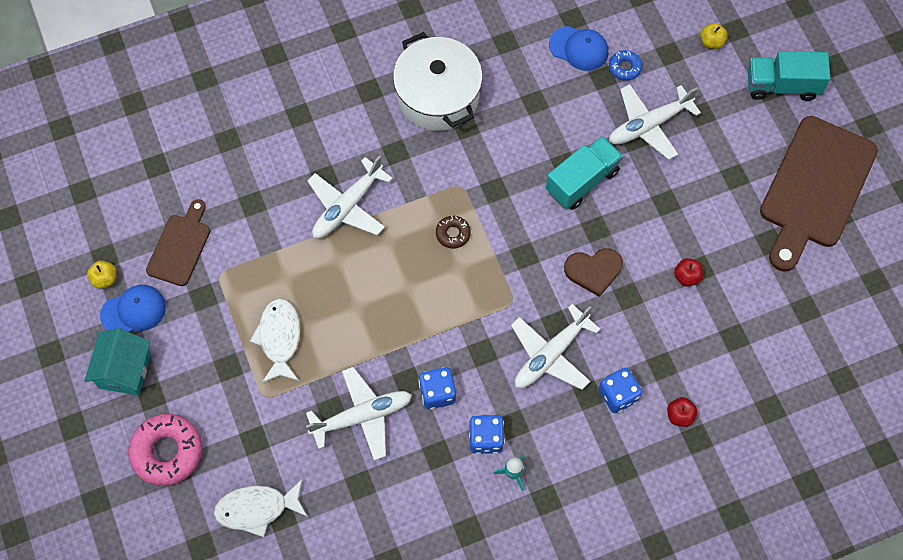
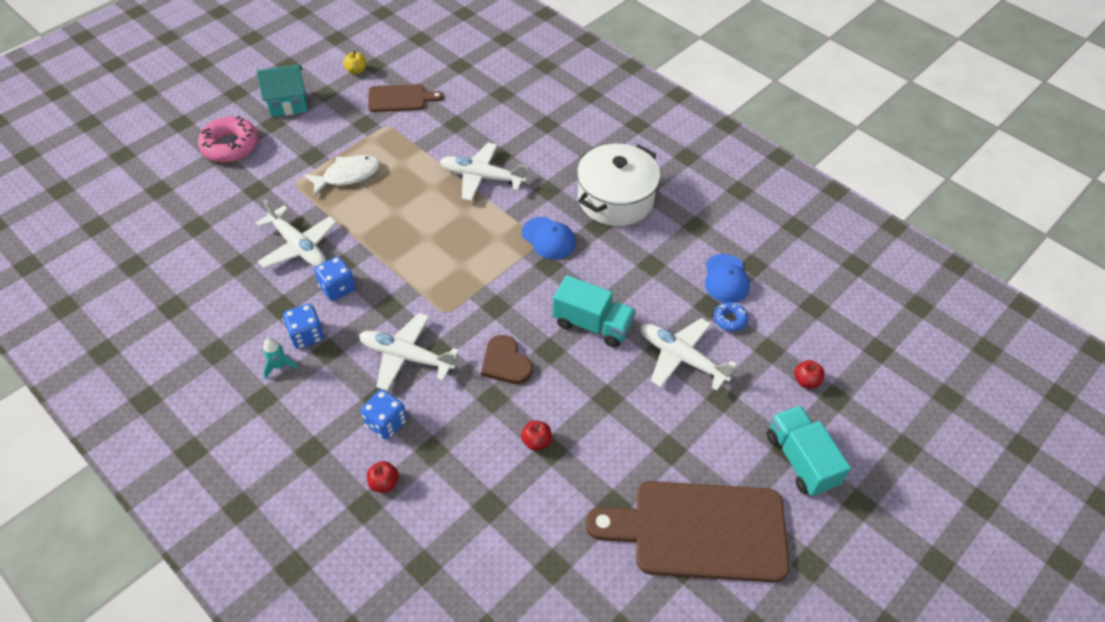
camera: 65 degrees right, 15 degrees down
blue cap [100,285,166,332] -> blue cap moved to [521,217,576,260]
white fish [214,480,308,537] -> none
brown donut [436,216,471,249] -> none
yellow apple [700,23,727,49] -> red apple [795,360,825,388]

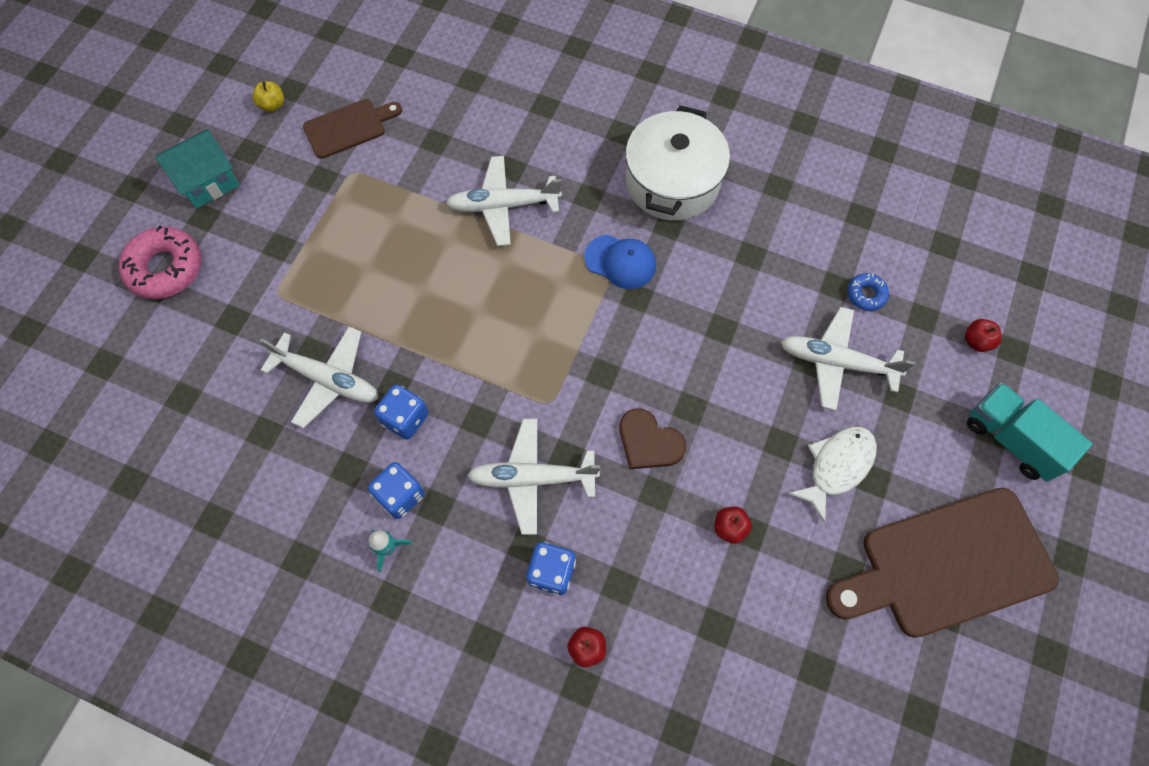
camera: 20 degrees left, 15 degrees up
white fish [304,155,380,196] -> white fish moved to [787,426,877,524]
turquoise truck [553,275,636,348] -> none
blue cap [705,254,750,303] -> none

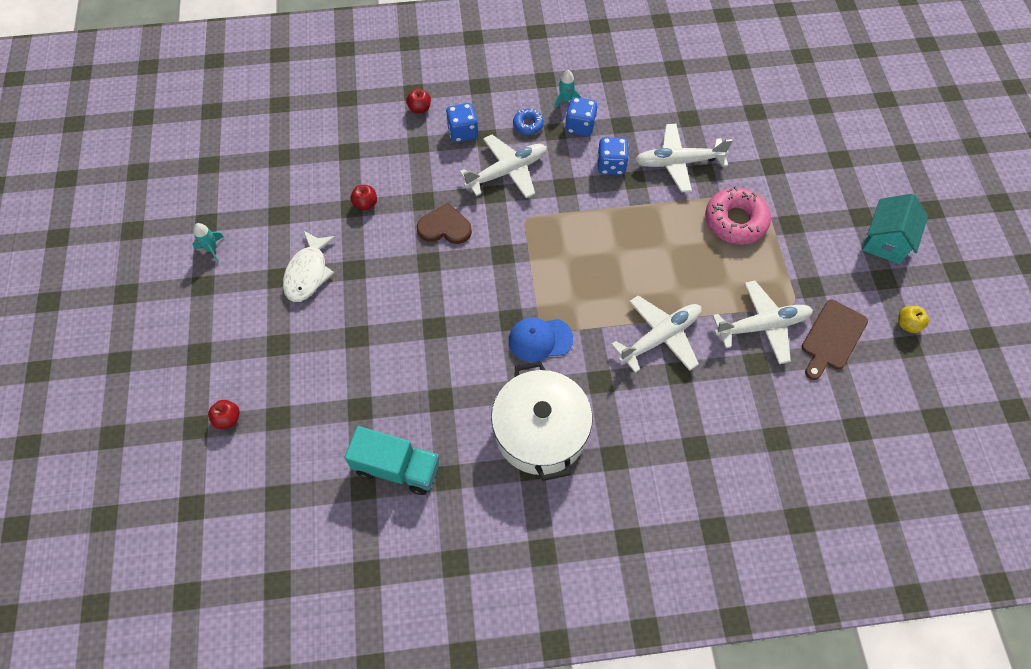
camera: 150 degrees right, 5 degrees down
pink donut [119,225,201,299] -> pink donut moved to [705,186,771,244]
white plane [781,307,915,411] -> white plane moved to [712,281,813,364]
brown cutting board [826,488,1059,638] -> turquoise rocket [193,223,224,263]
blue donut [847,273,889,311] -> blue donut moved to [513,108,544,135]
turquoise truck [967,382,1092,482] -> turquoise truck moved to [344,426,440,495]

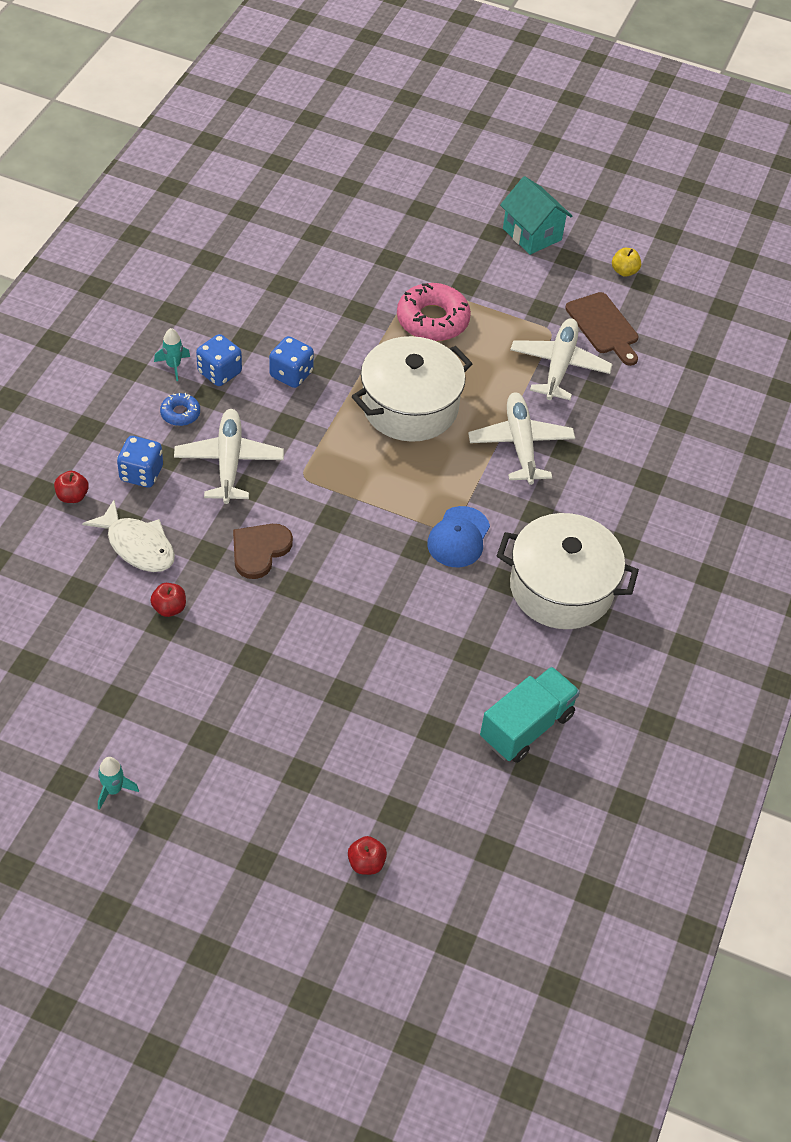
camera: 65 degrees left, 10 degrees down
white fish [283,230,336,302] -> white fish moved to [82,500,175,572]
white plane [635,124,732,193] -> none
none -> white pot [352,336,473,442]

